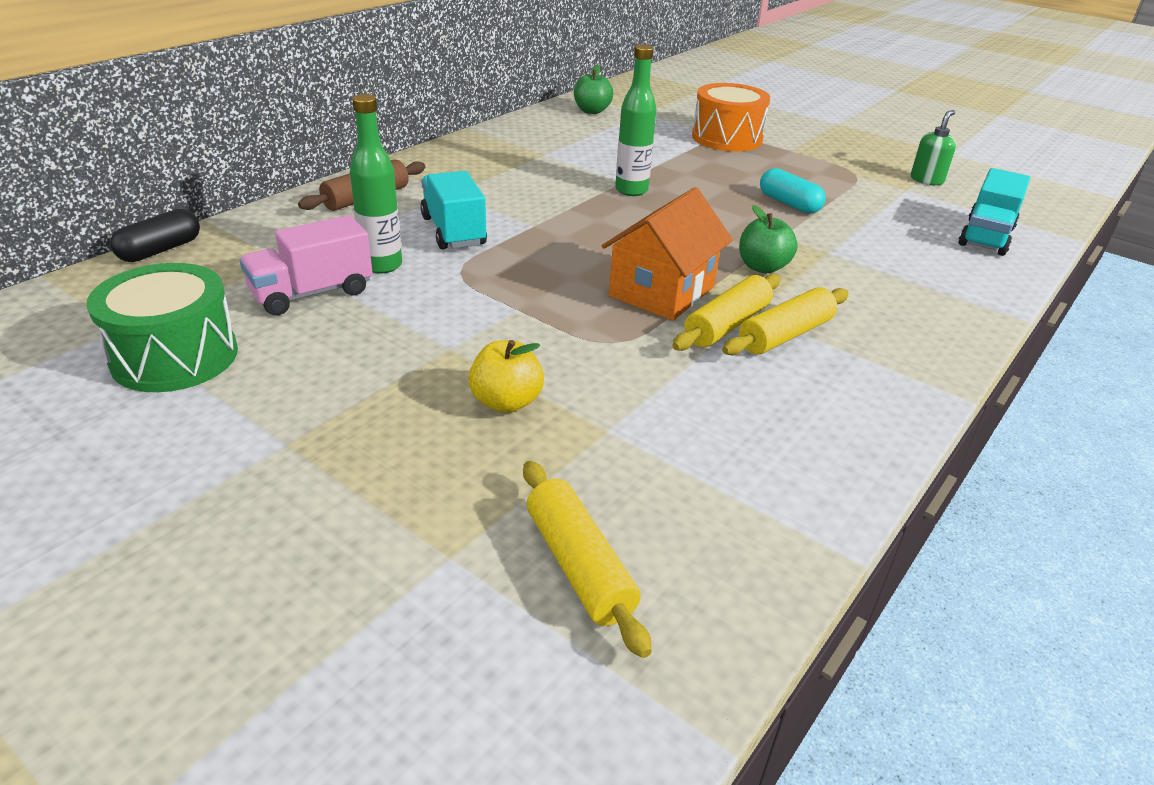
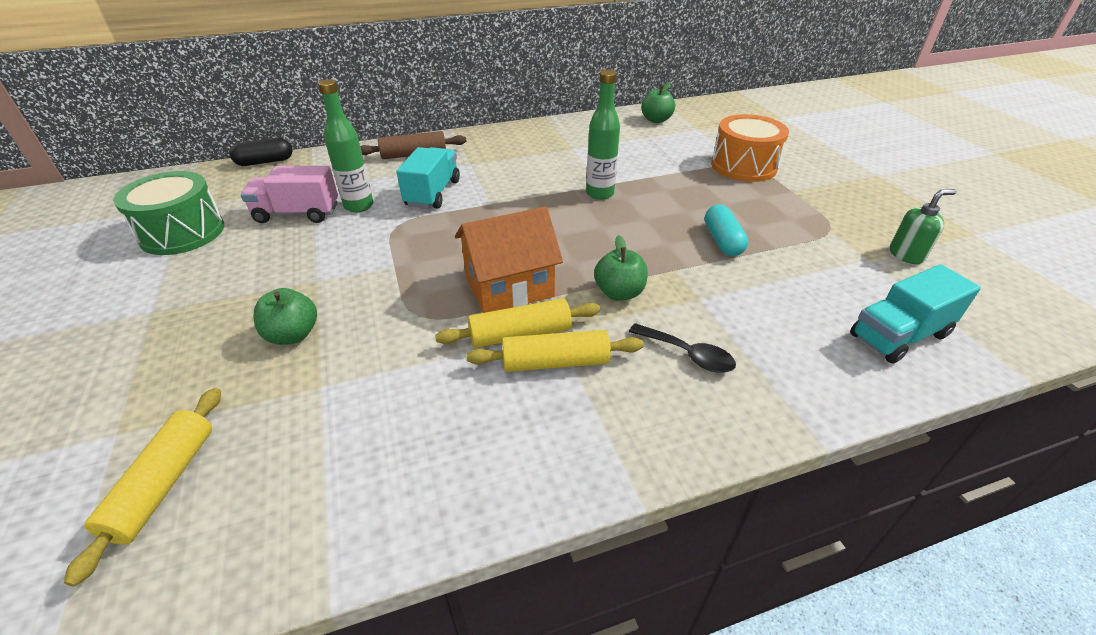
camera: 35 degrees right, 5 degrees up
yellow apple [468,340,544,413] -> green apple [253,288,317,345]
none -> black spoon [629,323,736,373]

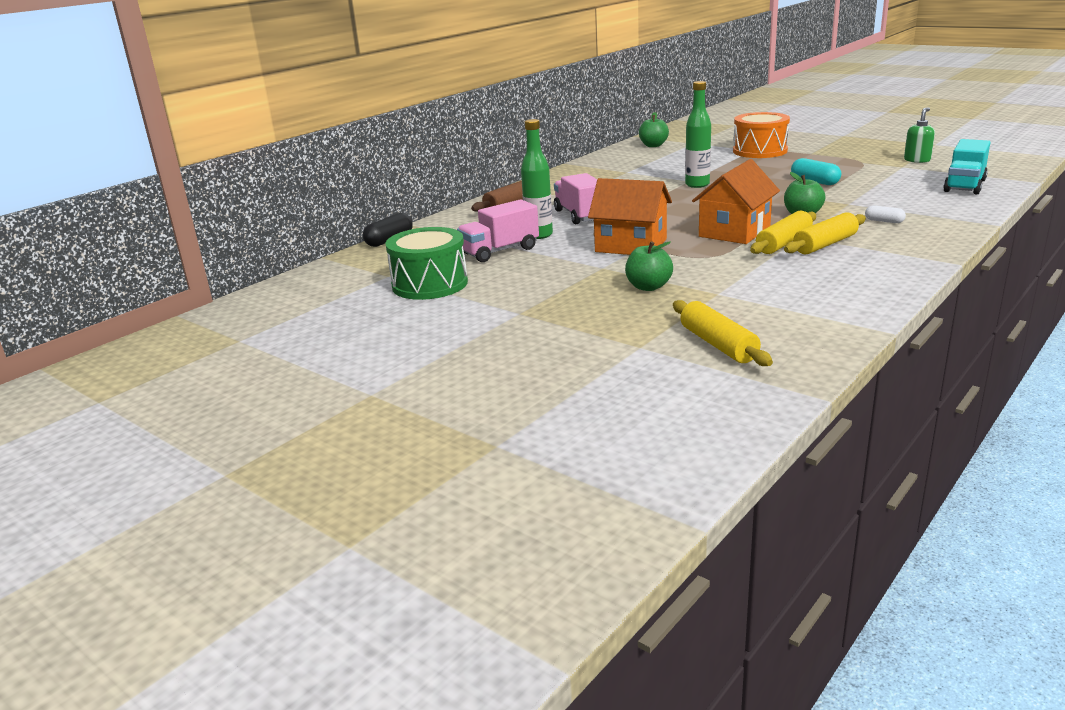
camera: 30 degrees left, 15 degrees down
turquoise truck [397,147,460,209] -> pink truck [554,173,597,224]
black spoon [629,323,736,373] -> white capsule [865,205,906,223]
none -> orange house [588,178,672,255]

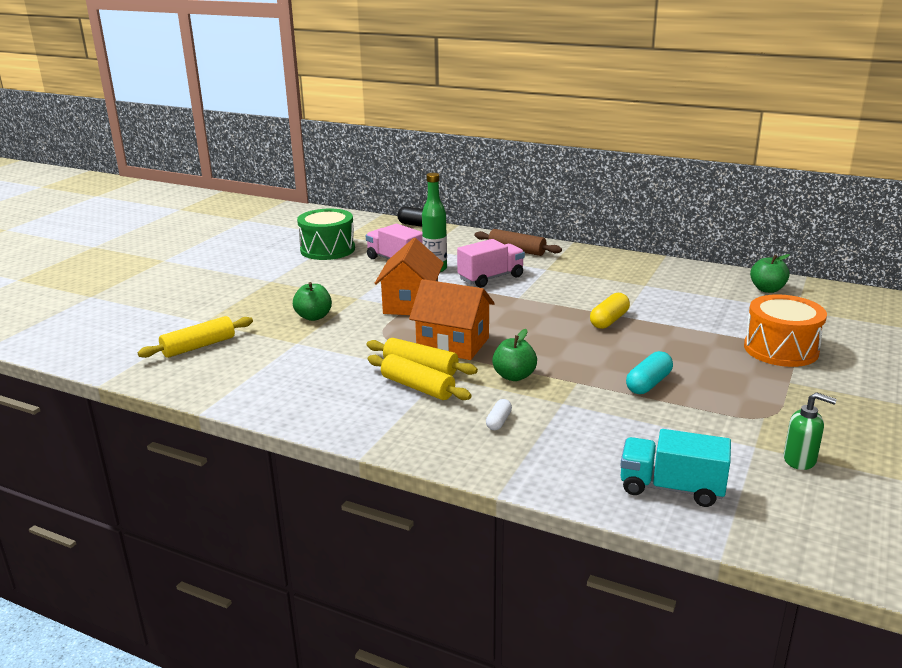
camera: 75 degrees right, 0 degrees up
green bottle [685,81,711,188] -> yellow capsule [590,293,630,329]

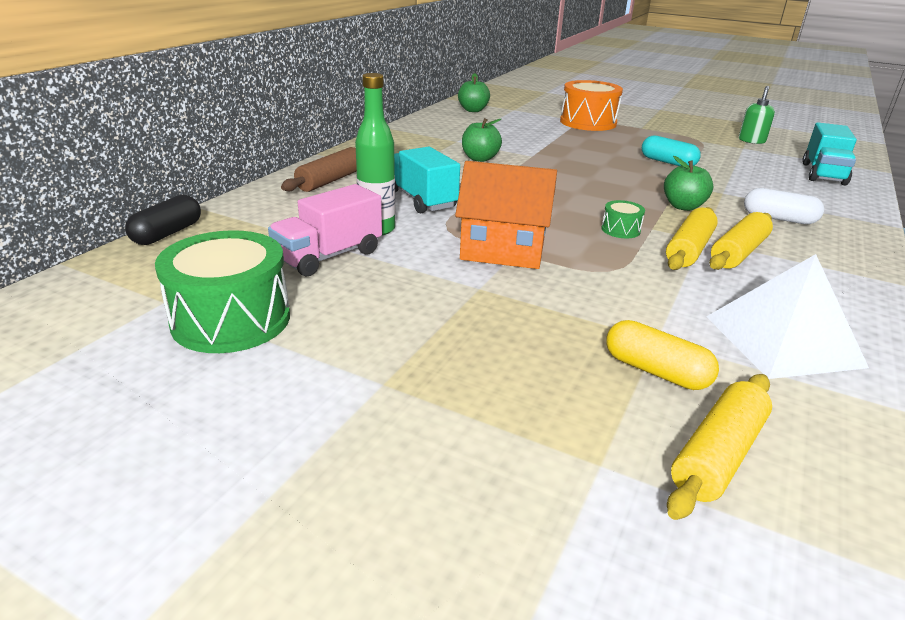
camera: 90 degrees left, 5 degrees up
yellow rolling pin [138,316,253,358] -> yellow rolling pin turned 75 degrees clockwise [667,374,772,520]
green apple [293,282,332,321] -> green apple moved to [462,118,502,162]
orange house [409,279,495,360] -> green drum [601,200,645,238]
pink truck [457,239,525,288] -> turquoise truck [394,147,460,213]
white capsule [486,399,512,430] -> white capsule [744,188,824,224], size x1.62
yellow capsule [590,293,630,329] -> yellow capsule moved to [606,320,719,390]
none -> white pyramid [706,254,869,379]

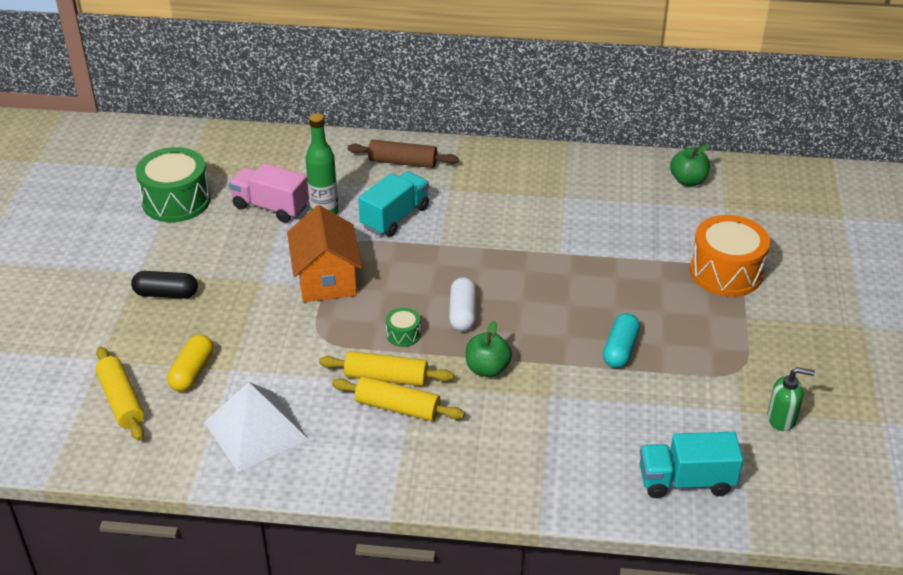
camera: 70 degrees right, 10 degrees up
black capsule [125,195,201,245] -> black capsule moved to [131,271,198,299]
green apple [462,118,502,162] -> none
yellow rolling pin [667,374,772,520] -> yellow rolling pin turned 45 degrees clockwise [95,346,144,441]
white capsule [744,188,824,224] -> white capsule moved to [449,277,476,331]

